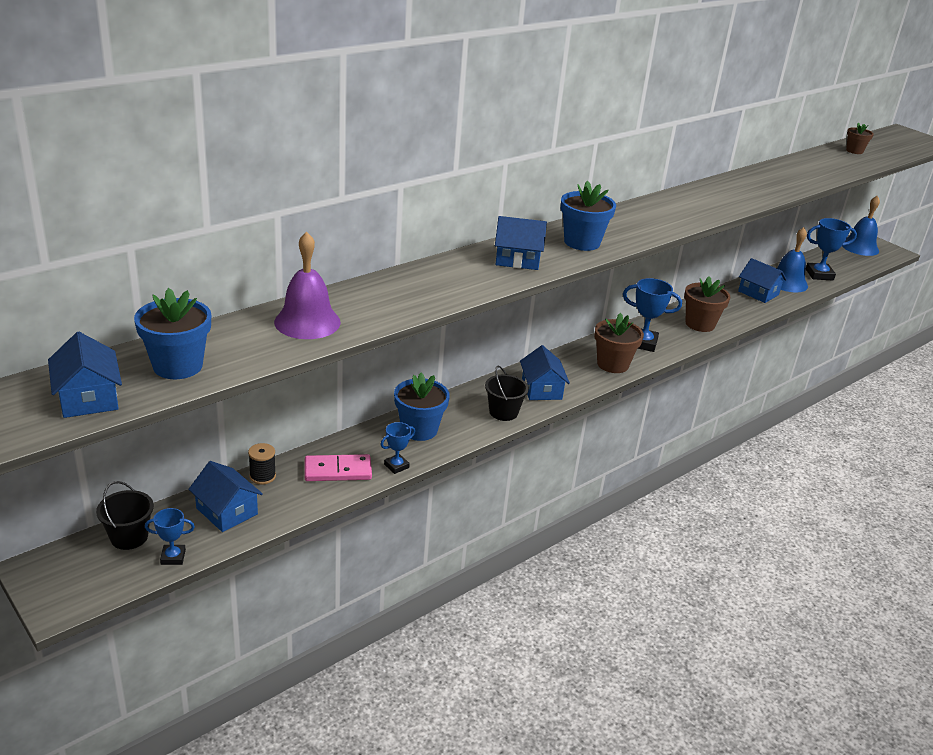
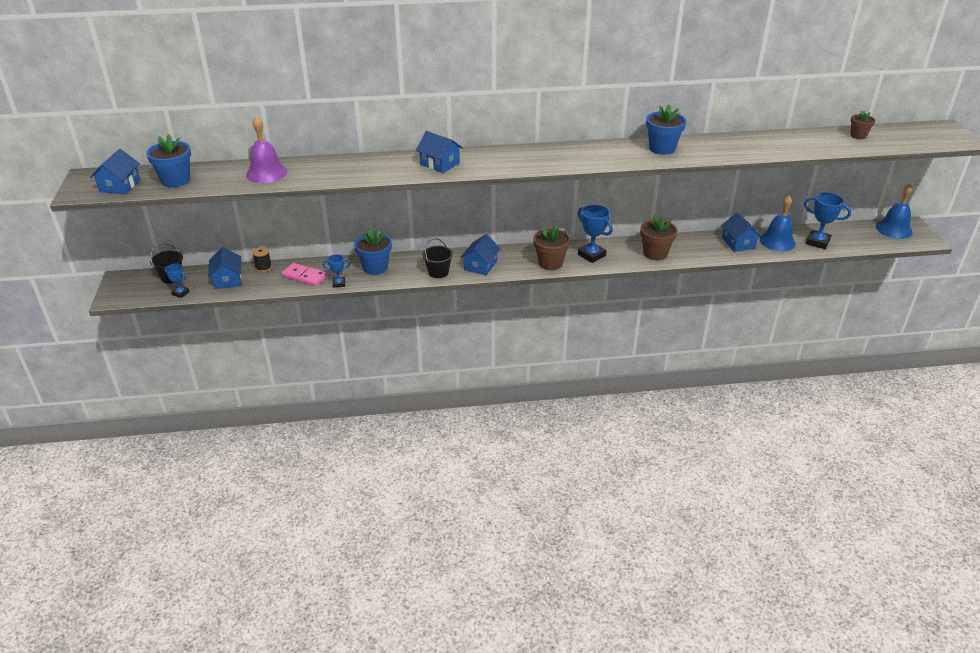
camera: 35 degrees right, 5 degrees up
blue flower pot [561,181,616,251] -> blue flower pot moved to [646,104,686,155]

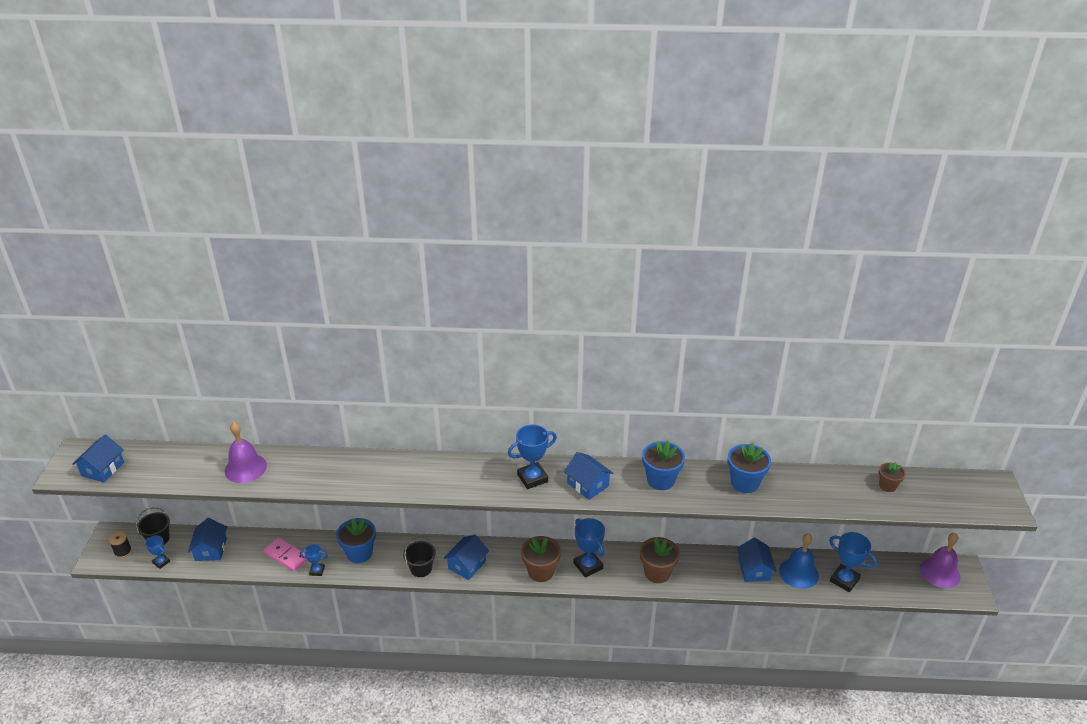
camera: 10 degrees right, 0 degrees up
blue flower pot [146,134,191,187] -> blue flower pot moved to [727,443,771,493]
black spool [252,247,272,272] -> black spool moved to [109,532,132,558]
blue house [416,131,463,173] -> blue house moved to [564,452,613,500]
blue bell [876,184,913,239] -> purple bell [920,533,961,588]
none -> blue trophy [508,424,557,489]

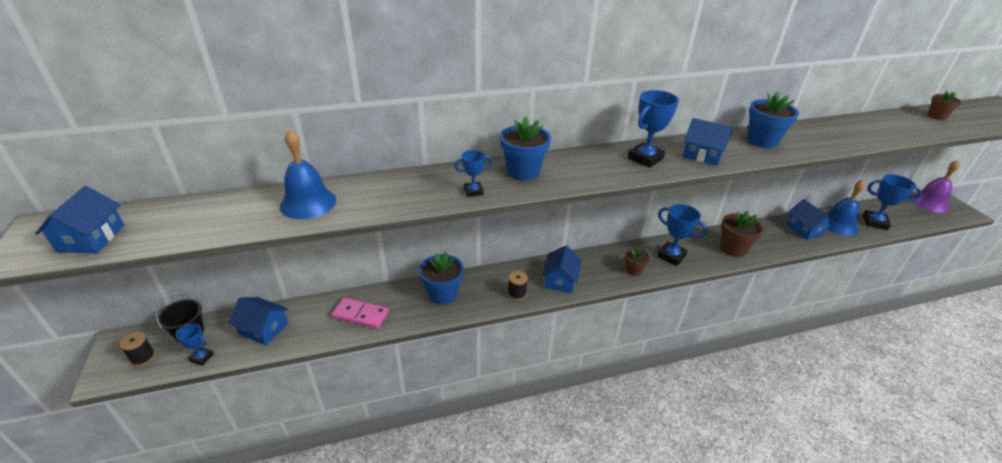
camera: 20 degrees left, 0 degrees up
blue house [188,518,227,561] -> blue house turned 45 degrees counterclockwise [229,297,288,345]
purple bell [225,422,267,483] -> blue bell [280,129,336,219]
blue trophy [300,544,328,576] -> blue trophy moved to [454,150,492,197]
black bucket [403,536,436,577] -> black spool [508,271,528,301]
brown flower pot [521,536,561,582] -> brown flower pot [625,247,650,276], size x0.60
blue flower pot [727,443,771,493] -> blue flower pot moved to [500,117,551,180]

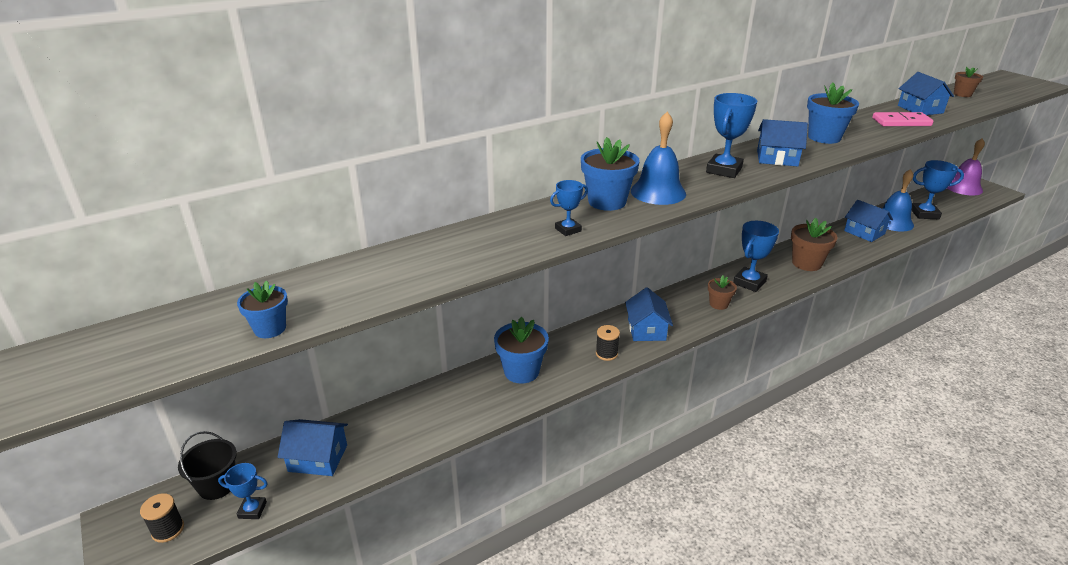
camera: 15 degrees left, 5 degrees down
blue house [35,186,124,253] -> blue house moved to [898,72,954,115]
blue bell [280,129,336,219] -> blue bell moved to [631,112,686,205]
pink domino [332,297,389,329] -> pink domino moved to [872,112,933,126]
blue trophy [657,204,707,266] -> blue trophy turned 75 degrees counterclockwise [733,221,779,292]
none -> blue flower pot [237,281,288,338]

